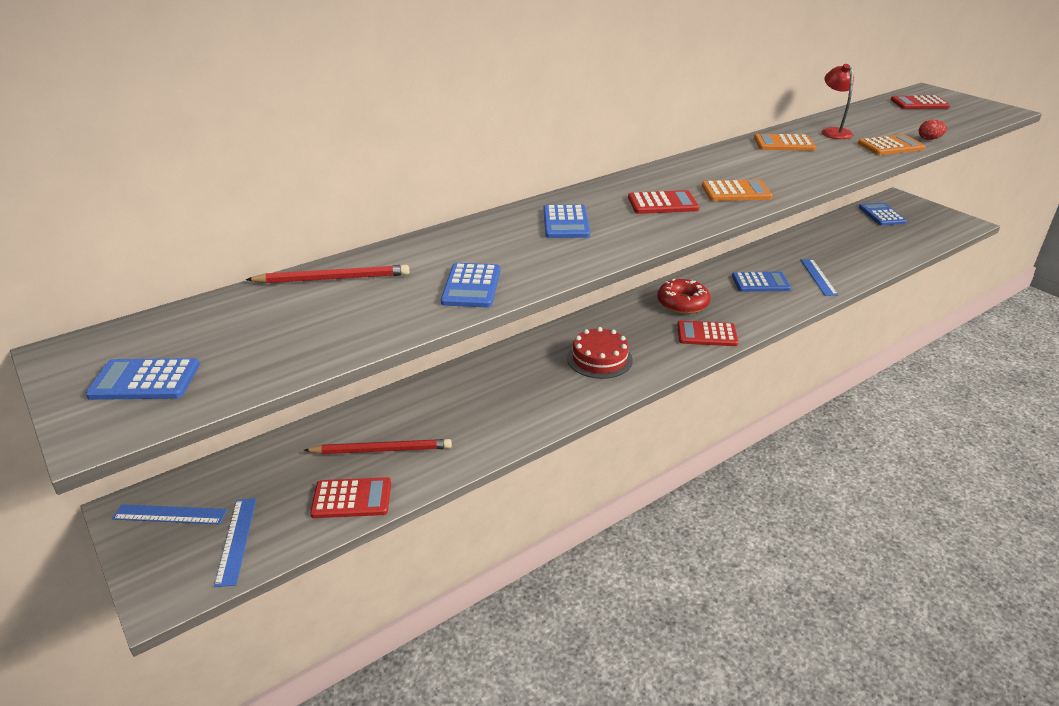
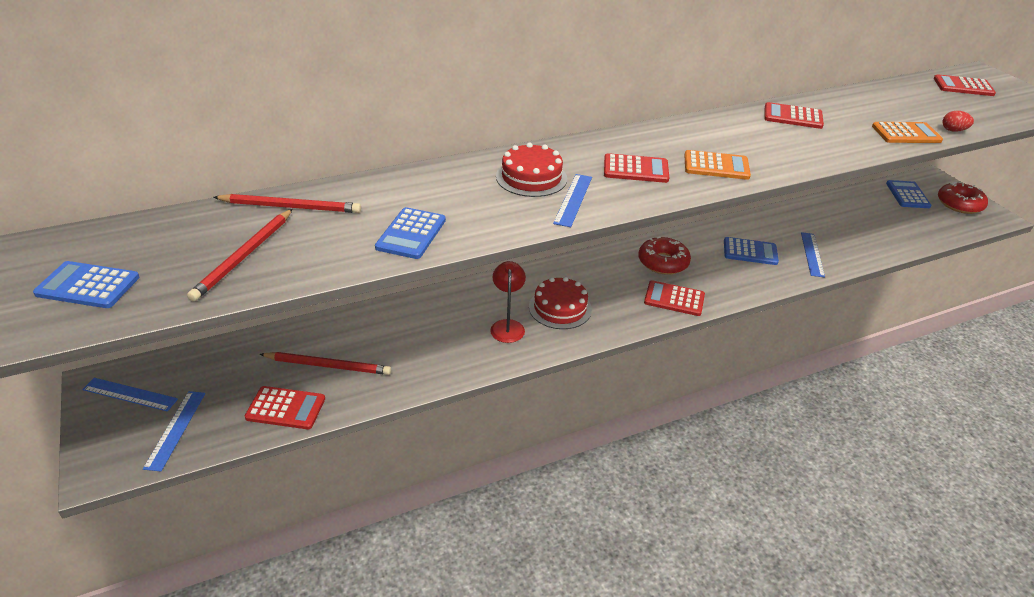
camera: 10 degrees right, 5 degrees up
blue calculator [544,204,590,238] -> red cake [496,143,567,197]
orange calculator [754,134,816,151] -> red calculator [764,102,824,129]
red lamp [822,64,854,139] -> red lamp moved to [490,261,526,343]
none -> red pencil [187,209,293,301]
none -> blue ruler [553,174,592,227]
none -> red donut [938,182,988,214]

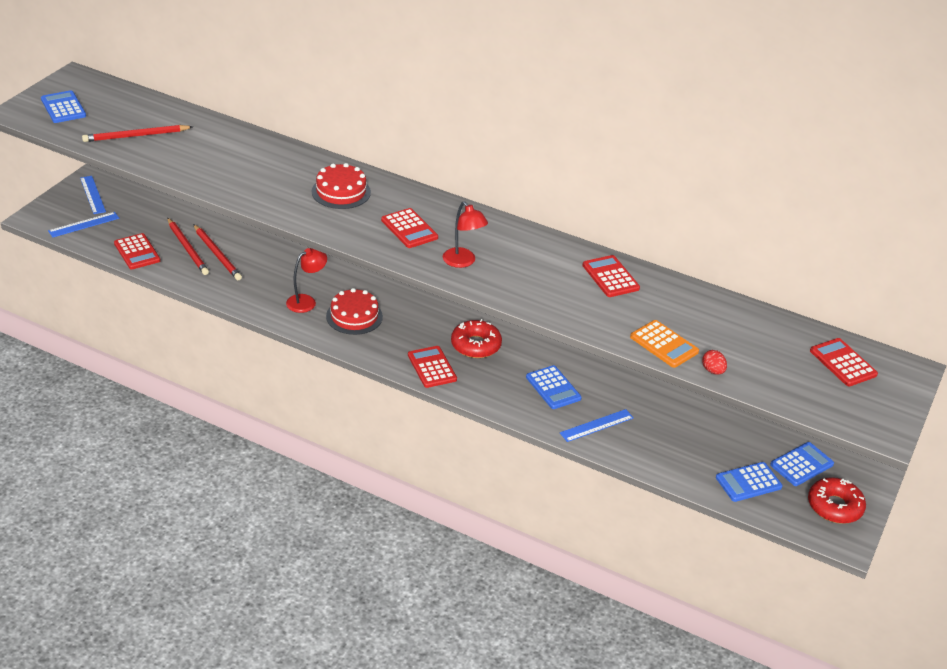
camera: 50 degrees right, 0 degrees up
red pencil [213,194,361,213] -> red pencil moved to [193,224,242,280]
blue calculator [375,207,446,259] -> blue calculator moved to [716,462,783,502]
blue ruler [553,174,592,227] -> none
orange calculator [684,150,751,180] -> red lamp [443,201,488,268]

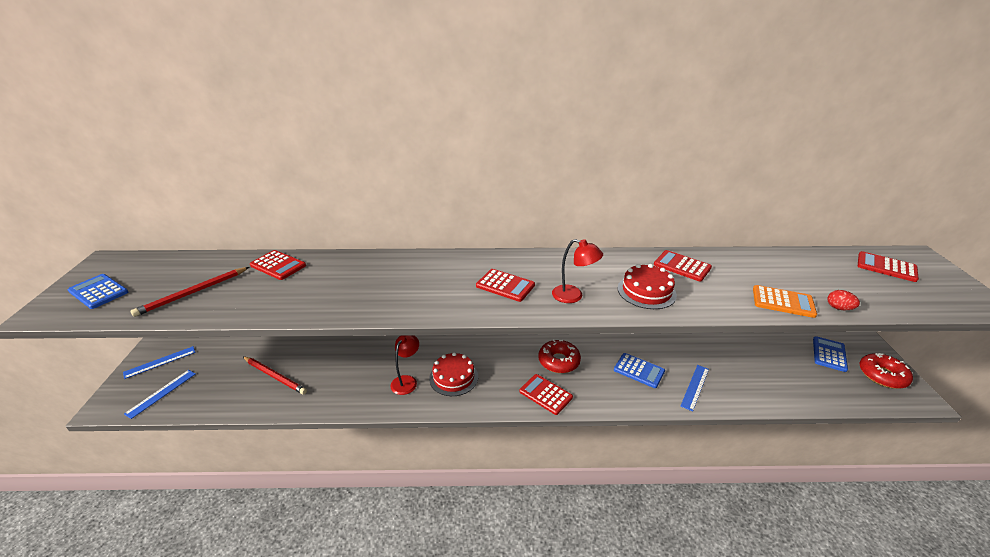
camera: 25 degrees left, 5 degrees down
blue ruler [80,176,106,214] -> blue ruler turned 75 degrees counterclockwise [123,346,195,379]
red calculator [114,233,161,269] -> red calculator moved to [250,250,306,280]
red pencil [193,224,242,280] -> none
red cake [311,163,371,209] -> red cake moved to [618,264,677,309]
blue calculator [716,462,783,502] -> none

